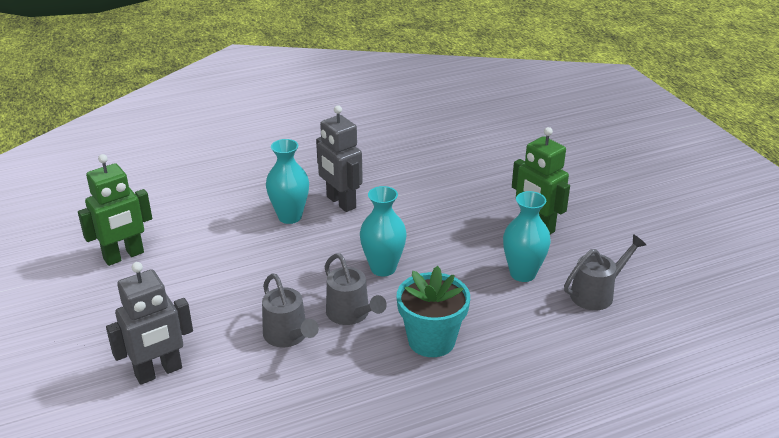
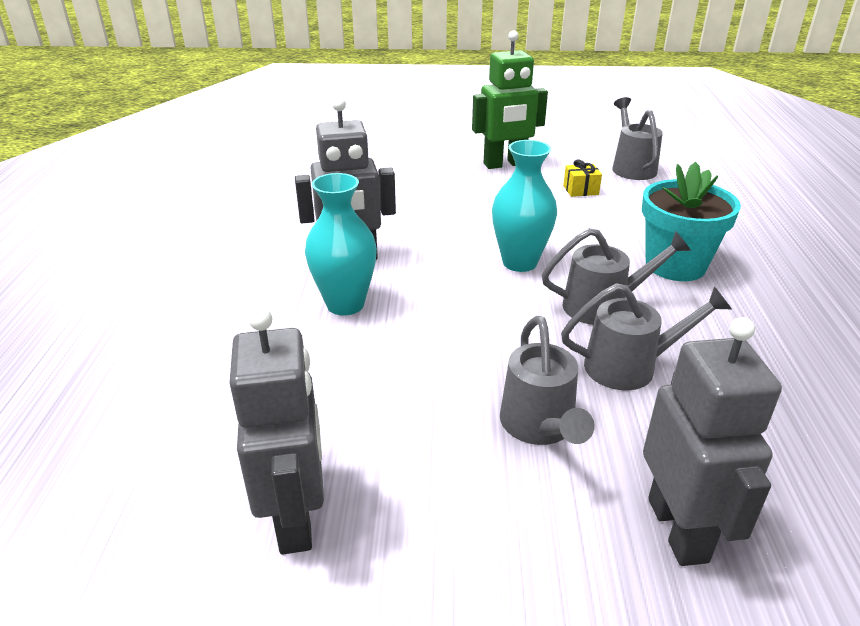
camera: 65 degrees left, 0 degrees up
green robot [78,154,152,266] -> grey robot [229,308,324,555]
turquoise vase [503,191,551,282] -> yellow gift [563,159,602,197]
none -> grey watering can [500,316,595,445]

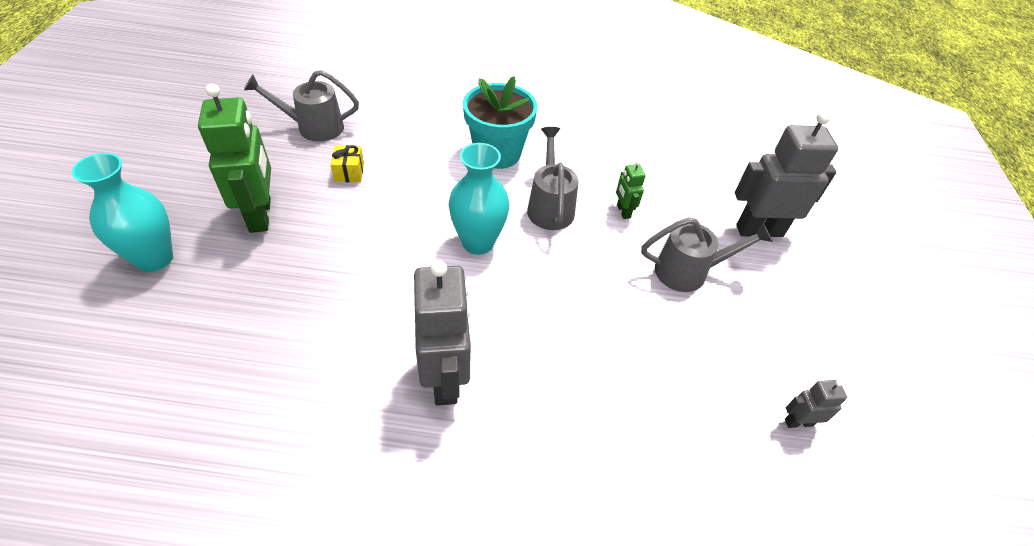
camera: 90 degrees left, 15 degrees up
grey robot [229,308,324,555] -> grey robot [785,380,847,428], size x0.47
turquoise vase [305,173,377,316] -> turquoise vase moved to [72,153,173,272]
grey watering can [561,283,732,390] -> green robot [616,160,646,219]

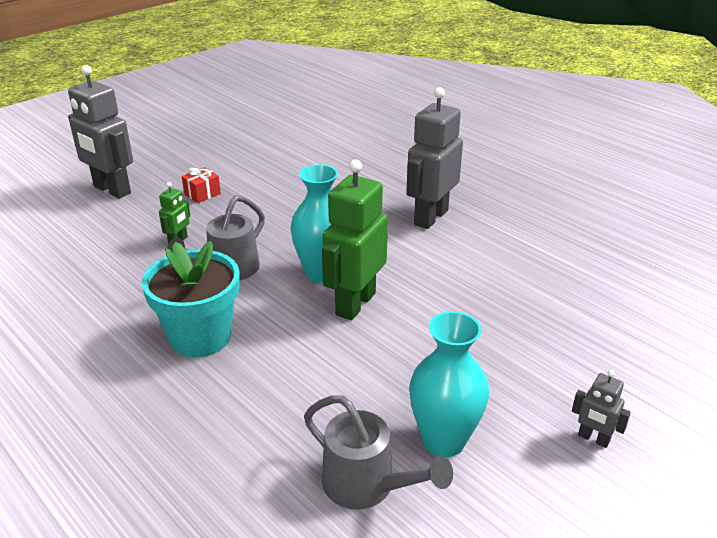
camera: 135 degrees left, 15 degrees down
turquoise vase [72,153,173,272] -> turquoise vase moved to [409,311,489,457]
green robot [198,83,271,233] -> green robot moved to [322,160,388,320]
yellow gift [330,145,364,182] -> none
grey watering can [641,217,773,292] -> red gift [182,167,221,203]
grey robot [785,380,847,428] -> grey robot moved to [572,370,631,448]

